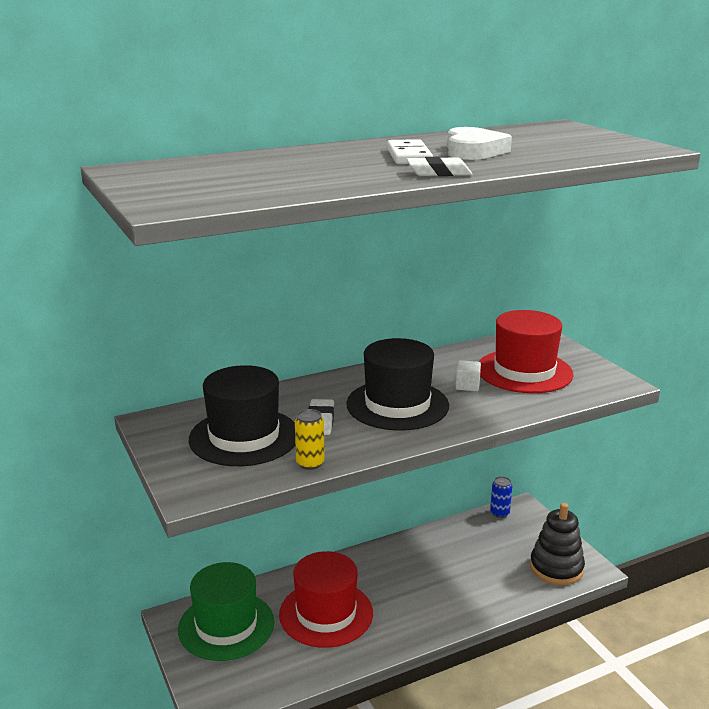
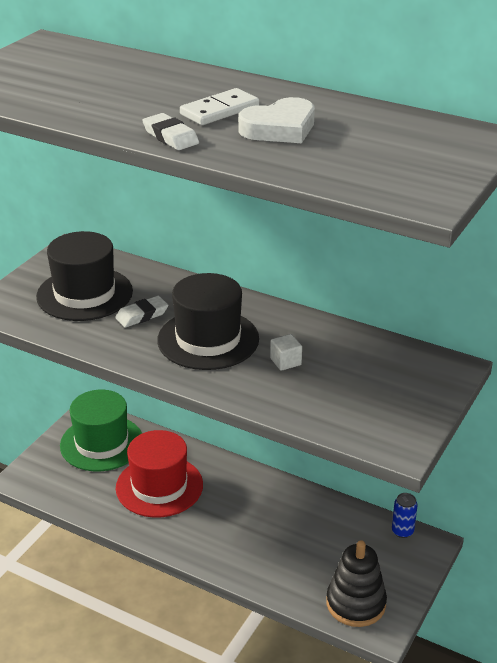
camera: 55 degrees right, 10 degrees up
yellow can [295,409,325,470] -> none
red hat [479,310,573,393] -> none

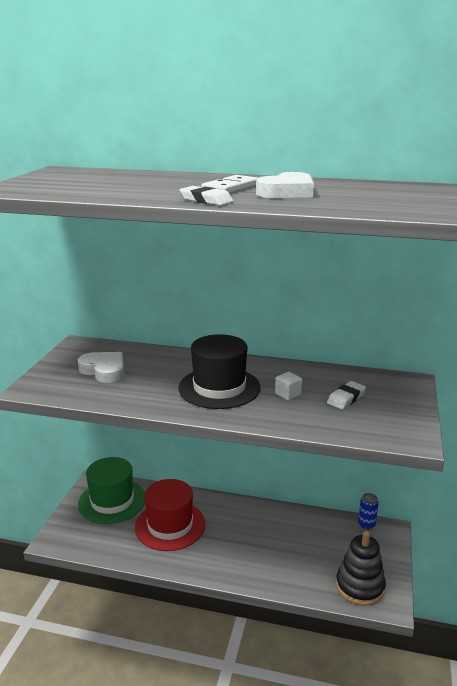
camera: 15 degrees left, 10 degrees down
black hat [36,231,133,321] -> white heart [78,352,124,383]
white eraser [115,296,168,328] -> white eraser moved to [327,381,366,409]

